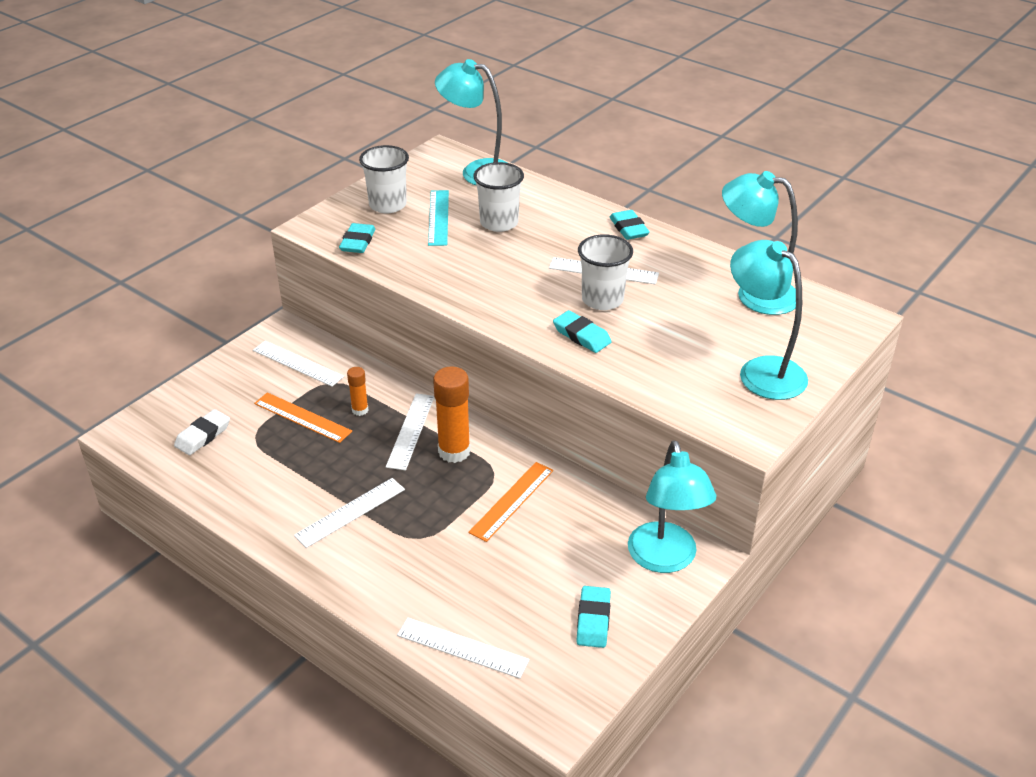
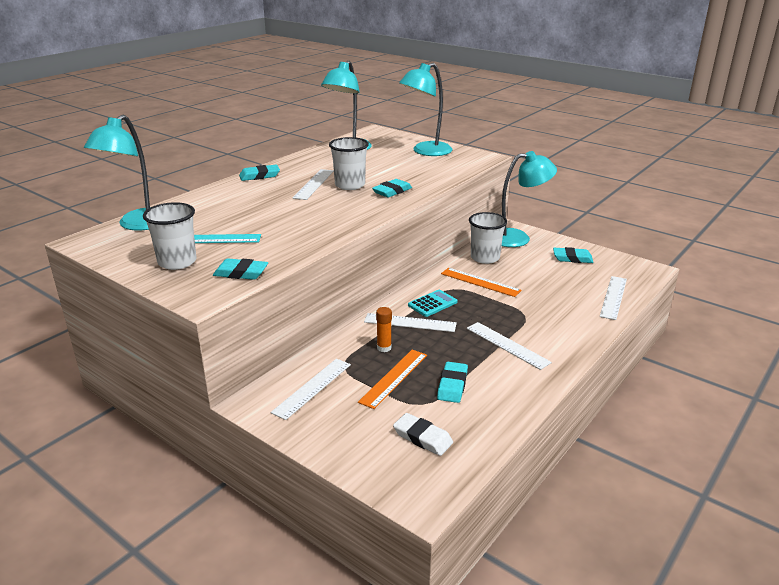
camera: 90 degrees left, 10 degrees down
orange glue stick [433,367,471,463] -> turquoise calculator [408,290,457,317]
white cup [473,162,524,232] -> white cup moved to [469,212,507,264]
none -> turquoise eraser [437,362,468,403]

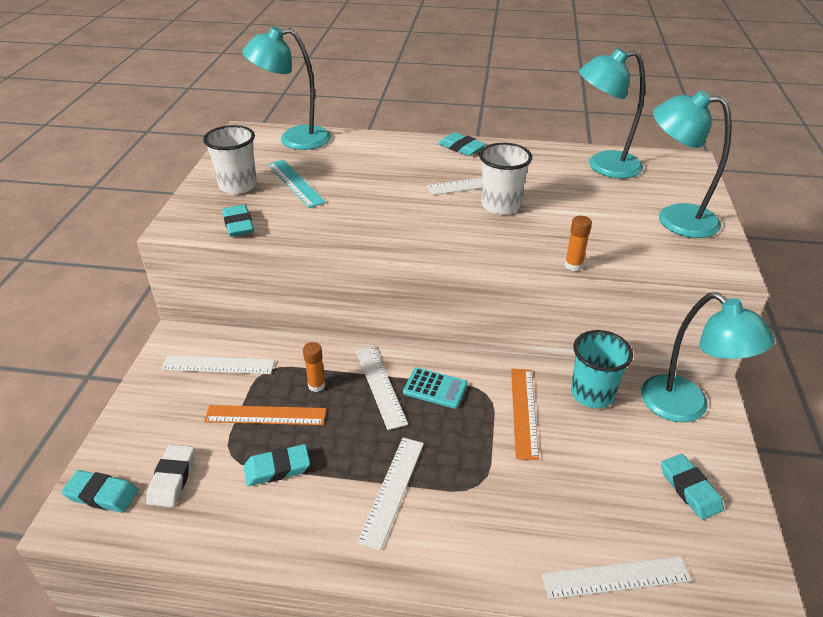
camera: 60 degrees right, 10 degrees up
turquoise eraser [372,179,412,198] -> turquoise eraser moved to [62,470,138,513]
white cup [469,212,507,264] -> turquoise cup [571,330,633,408]
none -> orange glue stick [565,216,592,271]

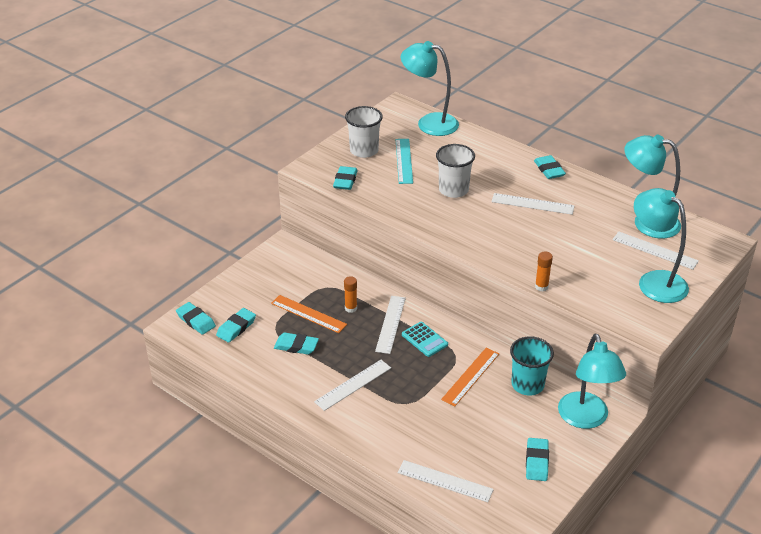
camera: 30 degrees right, 0 degrees up
white eraser [146,444,195,507] -> turquoise eraser [216,308,256,343]
white ruler [161,355,275,374] -> white ruler moved to [612,231,699,270]
white cup [479,143,532,215] -> white cup moved to [436,144,475,198]

